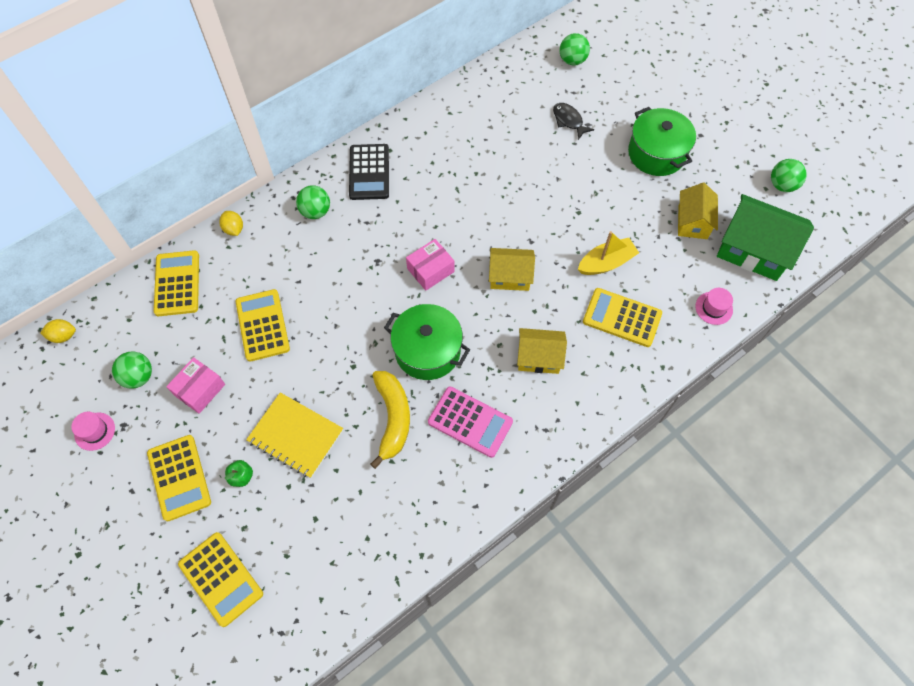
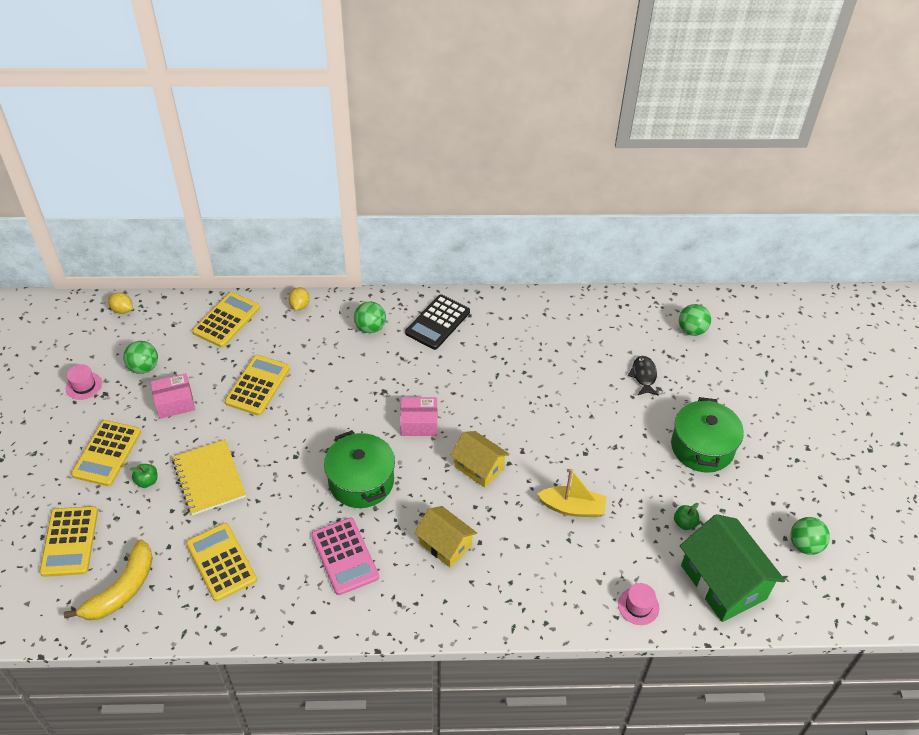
camera: 35 degrees right, 15 degrees down
yellow banana [370,371,410,469] -> yellow banana moved to [64,539,153,620]
yellow calculator [583,288,662,347] -> yellow calculator moved to [186,523,257,601]
yellow house [678,183,718,239] -> green apple [674,503,700,530]

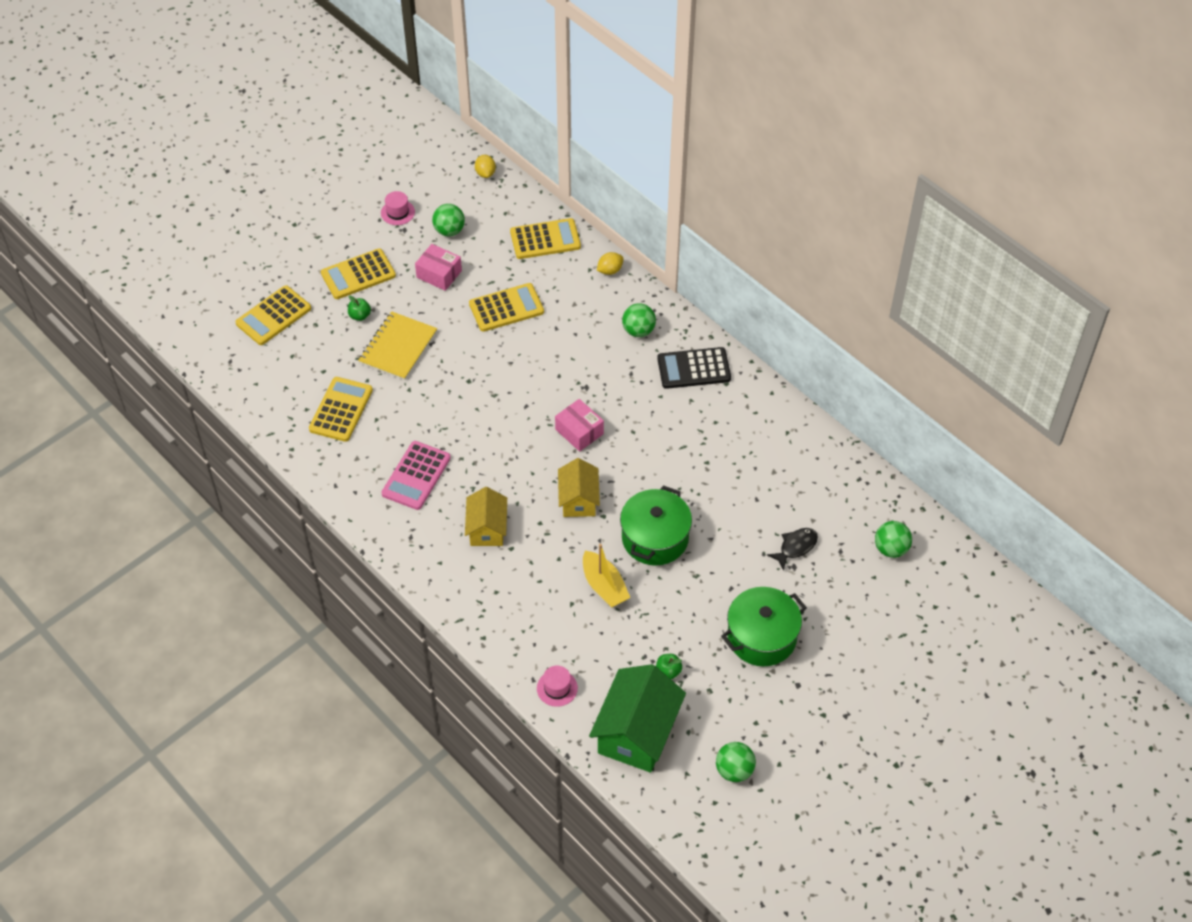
camera: 50 degrees right, 5 degrees up
yellow banana [64,539,153,620] -> none
green pot [324,430,395,508] -> green pot moved to [620,485,692,566]

